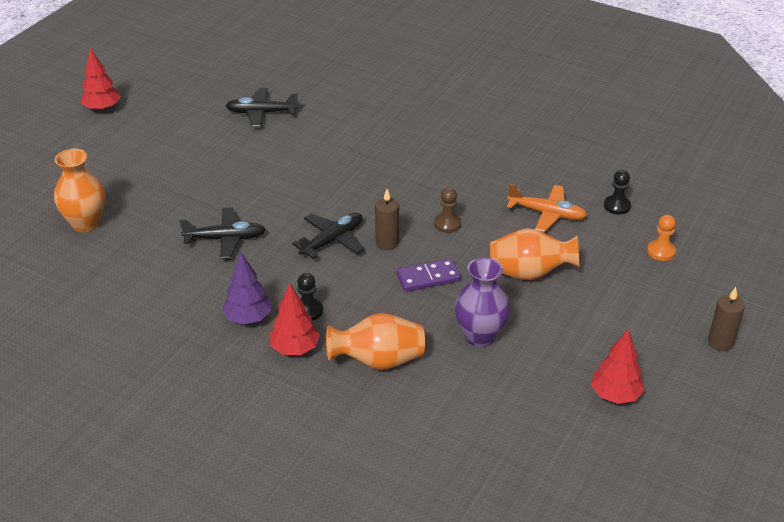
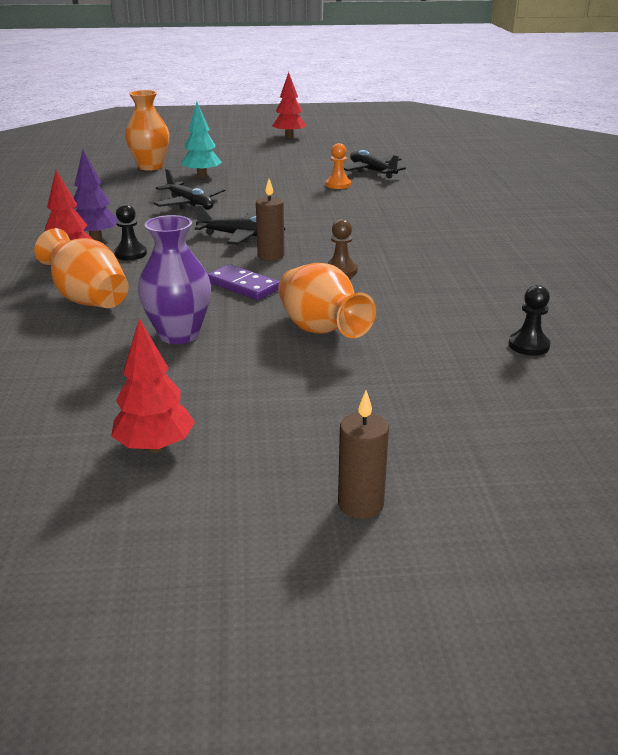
camera: 55 degrees right, 10 degrees down
orange plane [506,184,587,232] -> none
orange pawn [647,215,676,261] -> orange pawn moved to [326,143,351,189]
none -> turquoise tree [181,102,222,177]

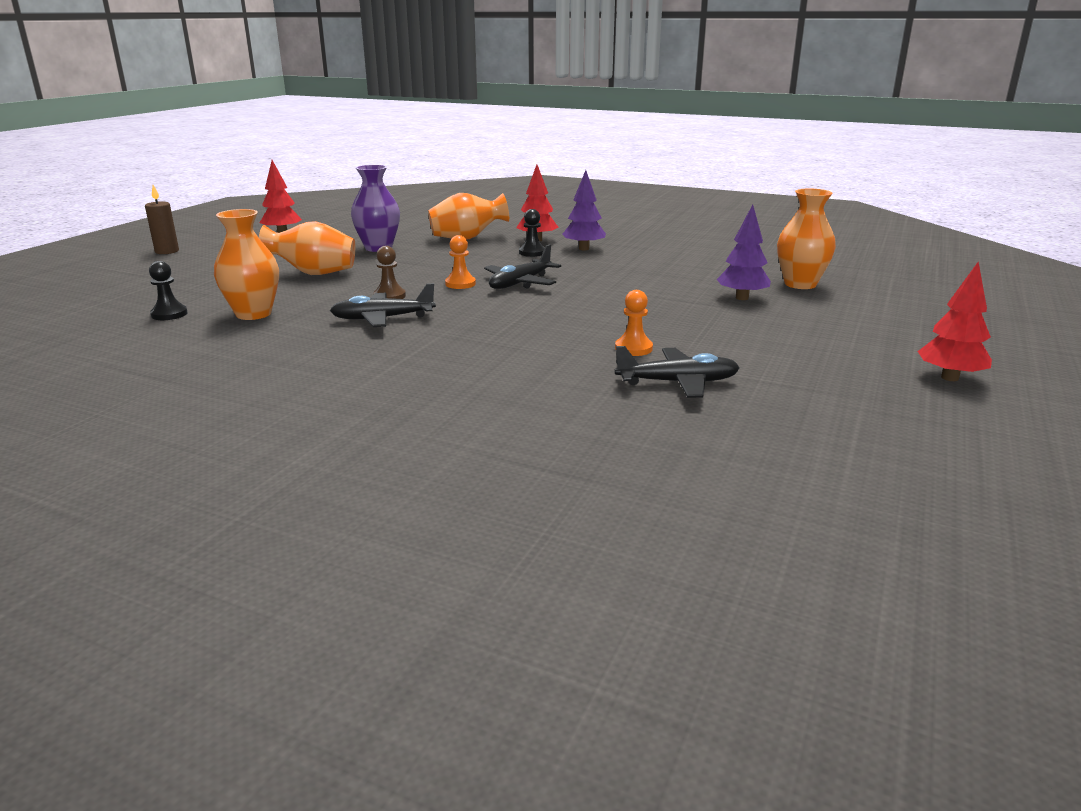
camera: 120 degrees right, 5 degrees down
black plane [154,168,225,210] -> black plane moved to [330,283,436,327]
turquoise tree [181,102,222,177] -> purple tree [717,204,771,300]
purple domino [208,264,280,300] -> none
brown candle [256,179,285,260] -> orange pawn [445,235,476,289]
none -> orange vase [214,209,279,320]

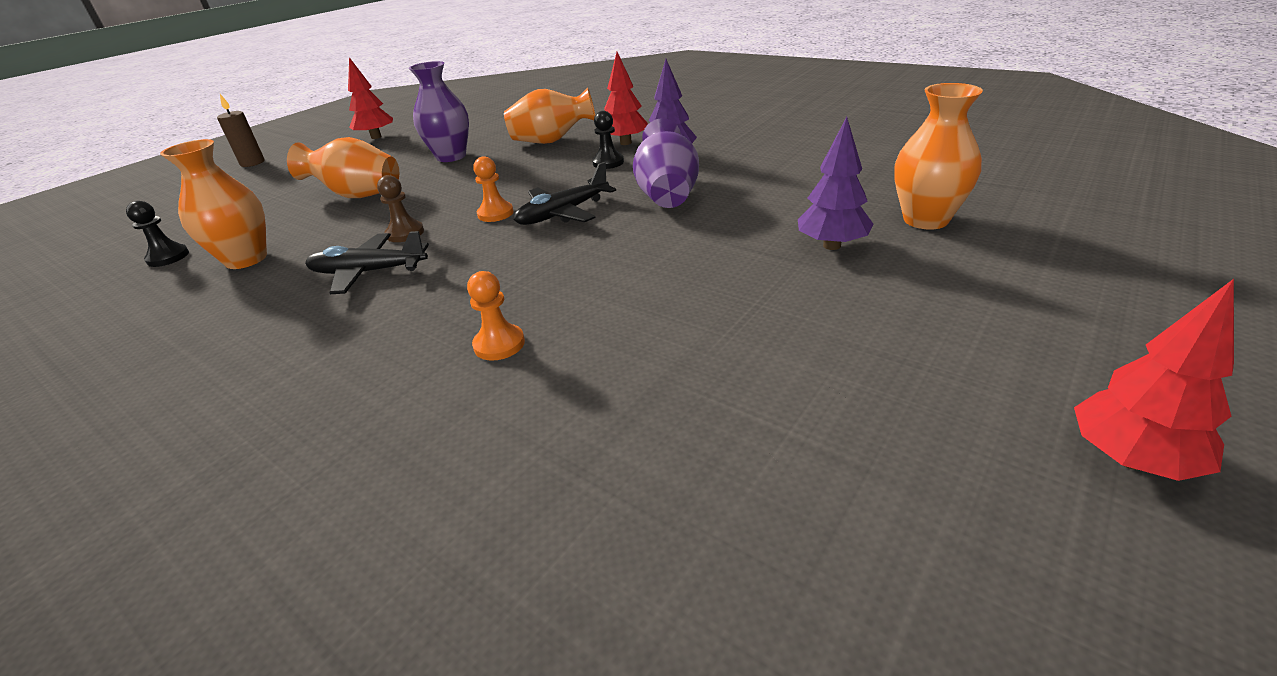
camera: 15 degrees right, 10 degrees up
orange pawn [615,290,653,356] -> orange pawn moved to [467,271,525,361]
black plane [615,346,740,398] -> none
none -> purple vase [633,118,699,208]

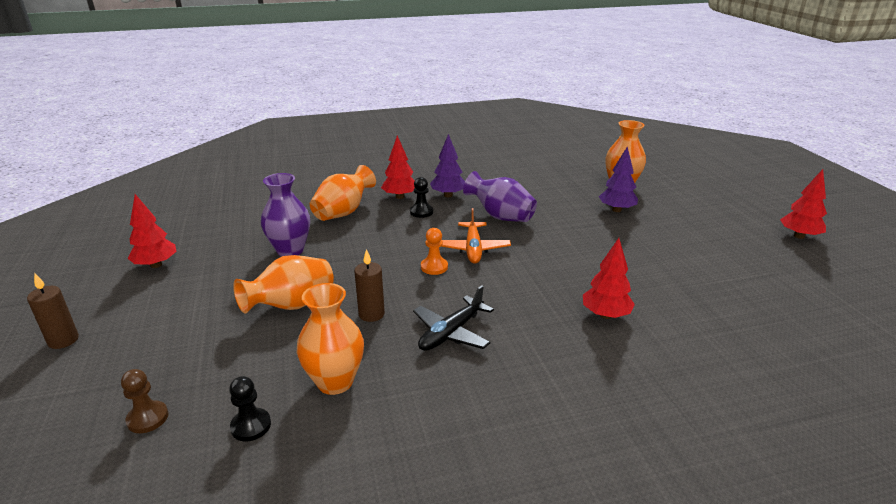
camera: 55 degrees left, 5 degrees down
brown pawn [377,175,424,242] -> brown pawn moved to [121,369,168,433]
orange pawn [467,271,525,361] -> red tree [583,238,635,319]
black plane [514,162,616,225] -> orange plane [441,208,511,264]
none -> brown candle [354,249,385,322]

